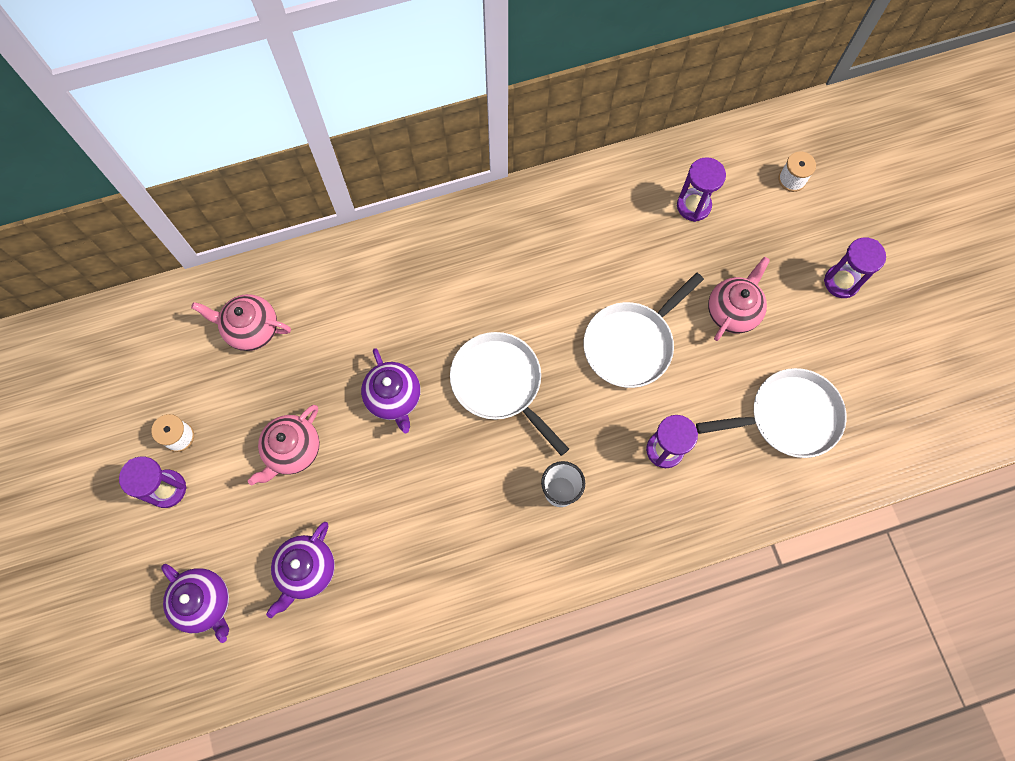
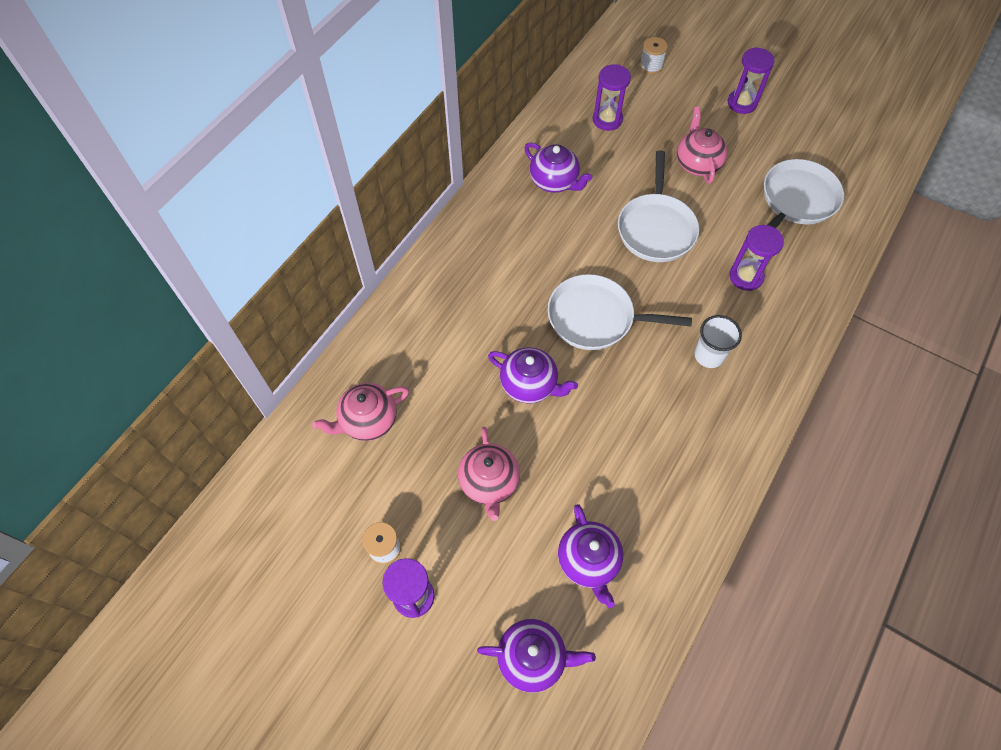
camera: 40 degrees left, 10 degrees down
none -> purple teapot [524,142,592,193]

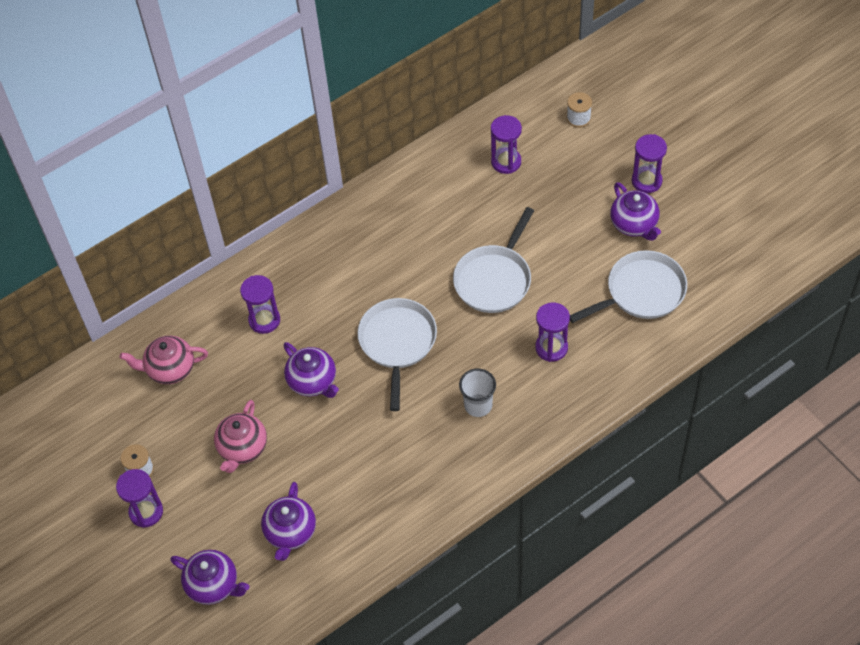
camera: 25 degrees right, 5 degrees down
purple teapot [524,142,592,193] -> purple teapot moved to [610,182,661,241]
white pan [547,274,692,350] -> white pan turned 60 degrees clockwise [357,298,437,411]
pink teapot [677,106,728,183] -> none
none -> purple hourglass [240,275,280,334]

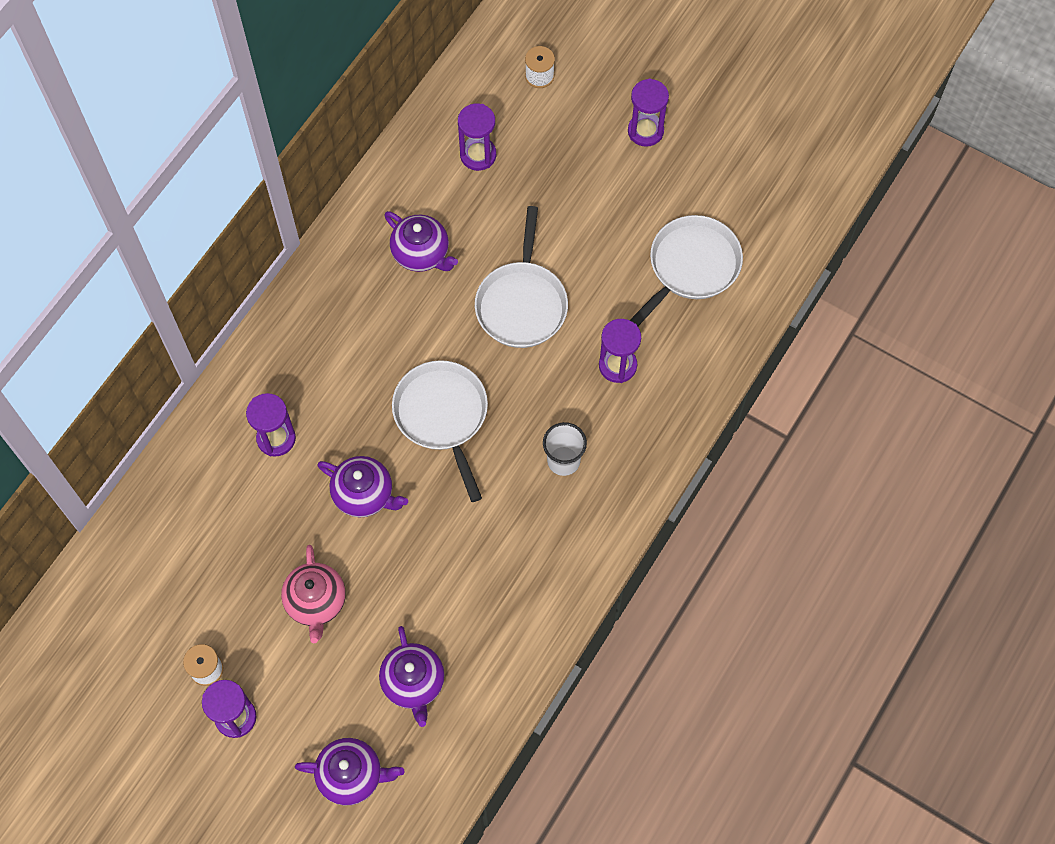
camera: 25 degrees left, 10 degrees up
pink teapot [119,336,208,384] -> none
purple teapot [610,182,661,241] -> purple teapot moved to [384,211,458,272]

